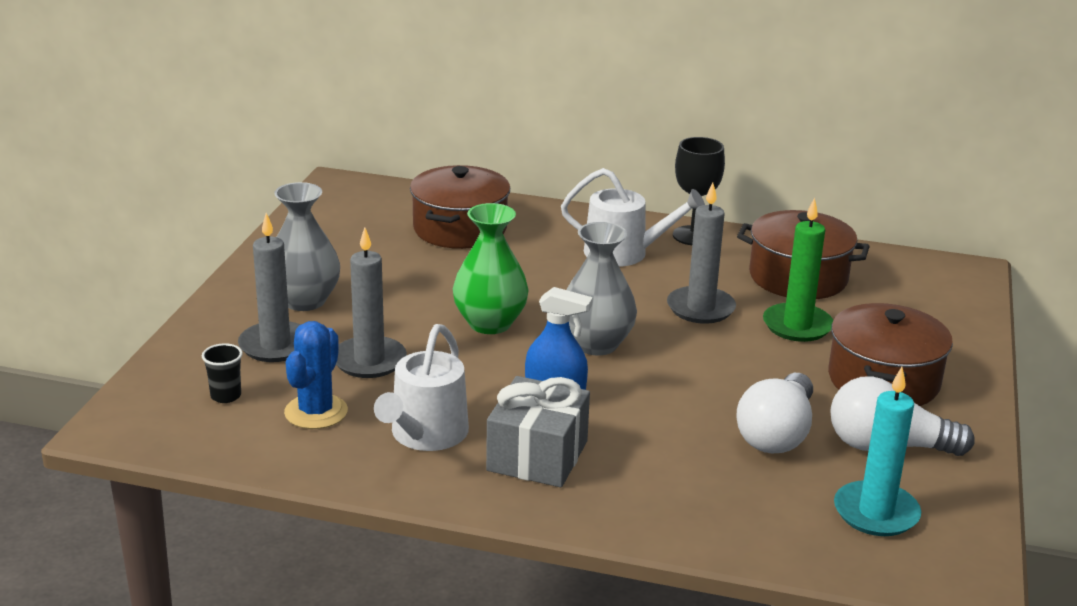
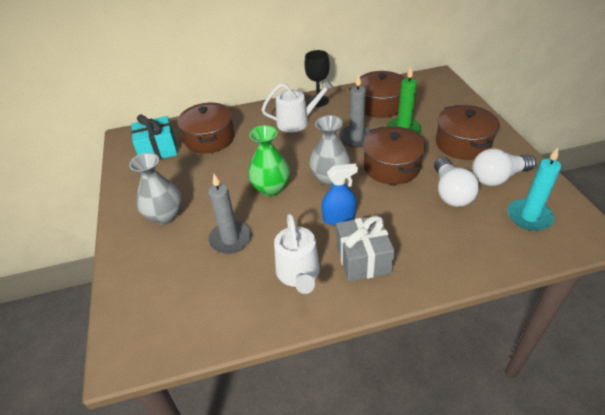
camera: 25 degrees left, 15 degrees up
black cup [202,343,243,403] -> none
grey candle [238,213,301,362] -> none
blue cactus [284,321,348,429] -> none
none -> turquoise gift [131,115,178,160]
none -> brown pot [363,126,426,185]

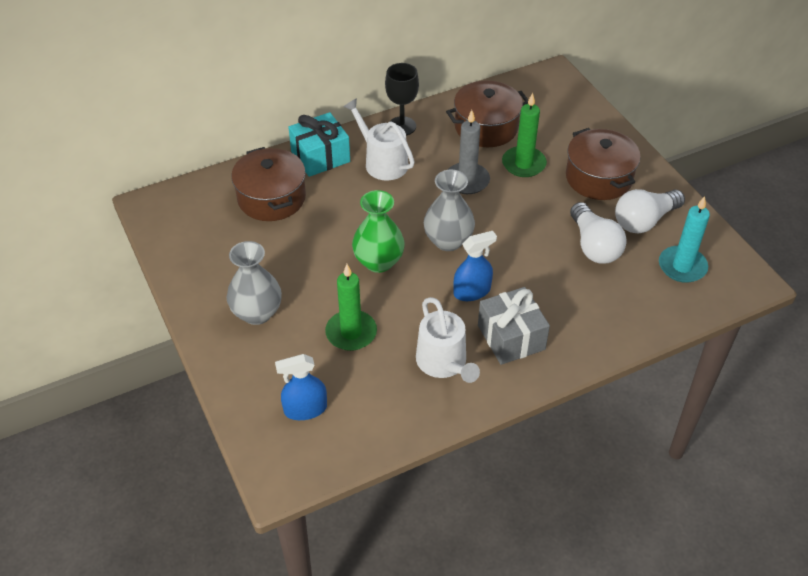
camera: 15 degrees left, 5 degrees up
turquoise gift [131,115,178,160] -> turquoise gift moved to [288,112,350,177]
grey candle [208,174,251,254] -> green candle [325,264,377,351]
white watering can [261,80,334,133] -> white watering can turned 105 degrees counterclockwise [343,98,415,180]
brown pot [363,126,426,185] -> none
none -> blue spray bottle [275,354,327,420]

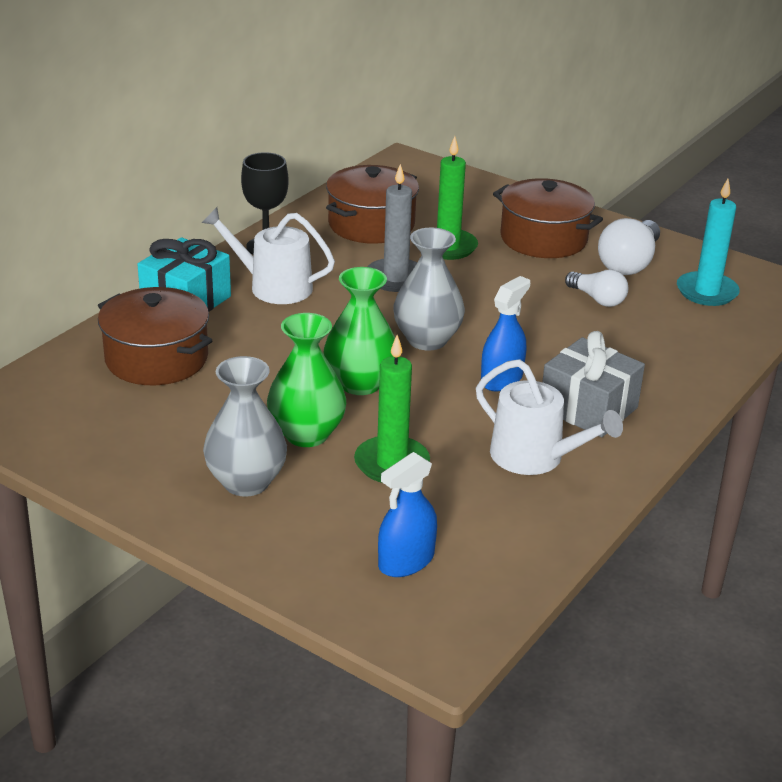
camera: 30 degrees left, 15 degrees down
white light bulb [570,202,627,264] -> white light bulb [565,269,628,307], size x0.63
none -> green vase [267,313,346,447]

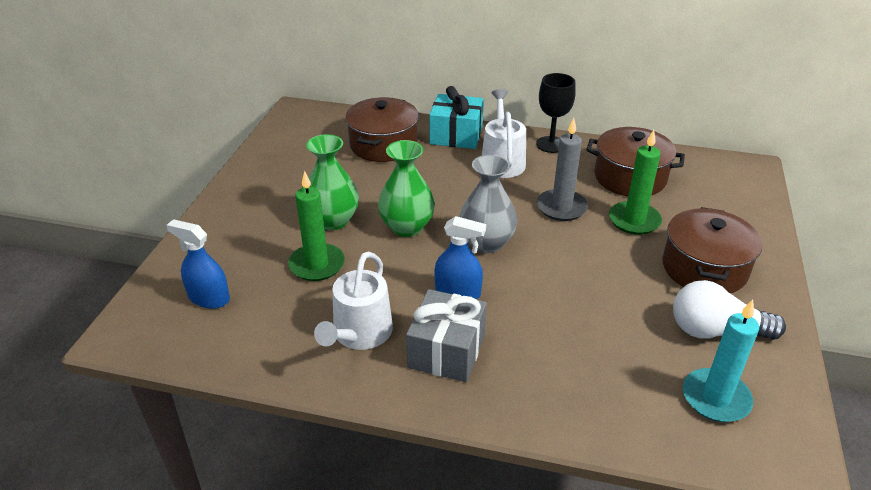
camera: 70 degrees right, 5 degrees up
grey vase [203,356,287,497] -> none
white light bulb [565,269,628,307] -> none

